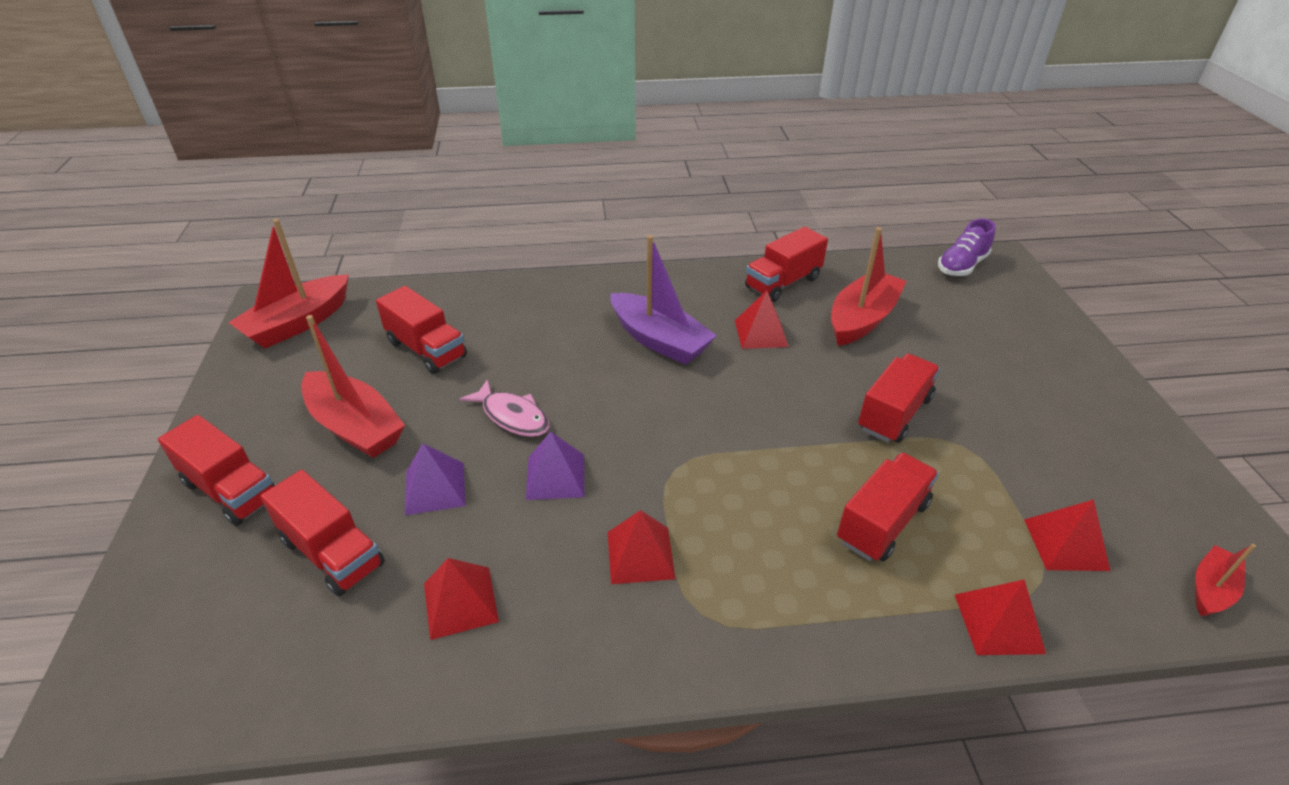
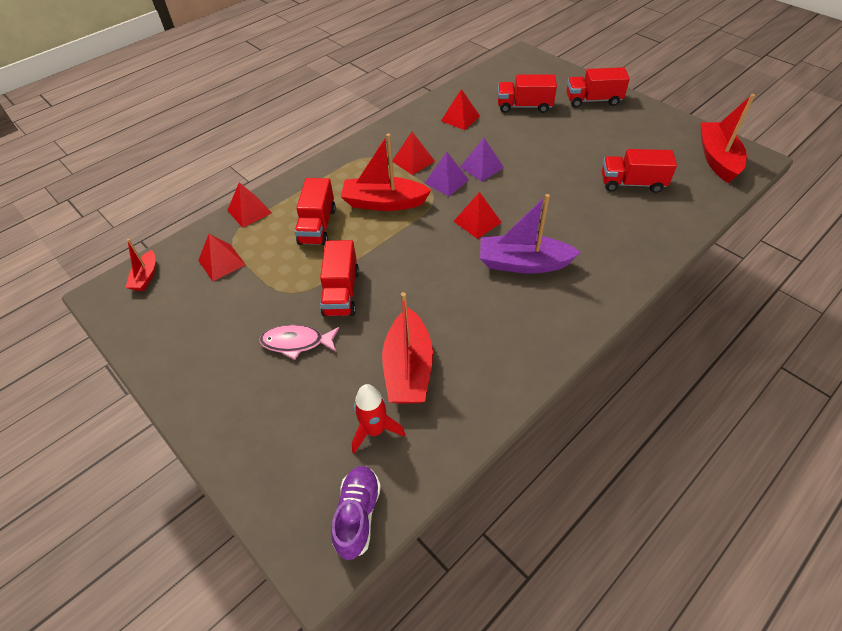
camera: 145 degrees right, 10 degrees up
red boat [301,315,405,458] -> red boat moved to [341,134,431,211]
purple pyramid [405,443,466,515] -> purple pyramid moved to [425,152,469,196]
pink fish [460,379,549,437] -> pink fish moved to [259,325,339,360]
red pyramid [735,290,789,349] -> red pyramid moved to [453,192,502,239]
red truck [745,226,828,302] -> none
none -> red rocket [352,384,406,453]

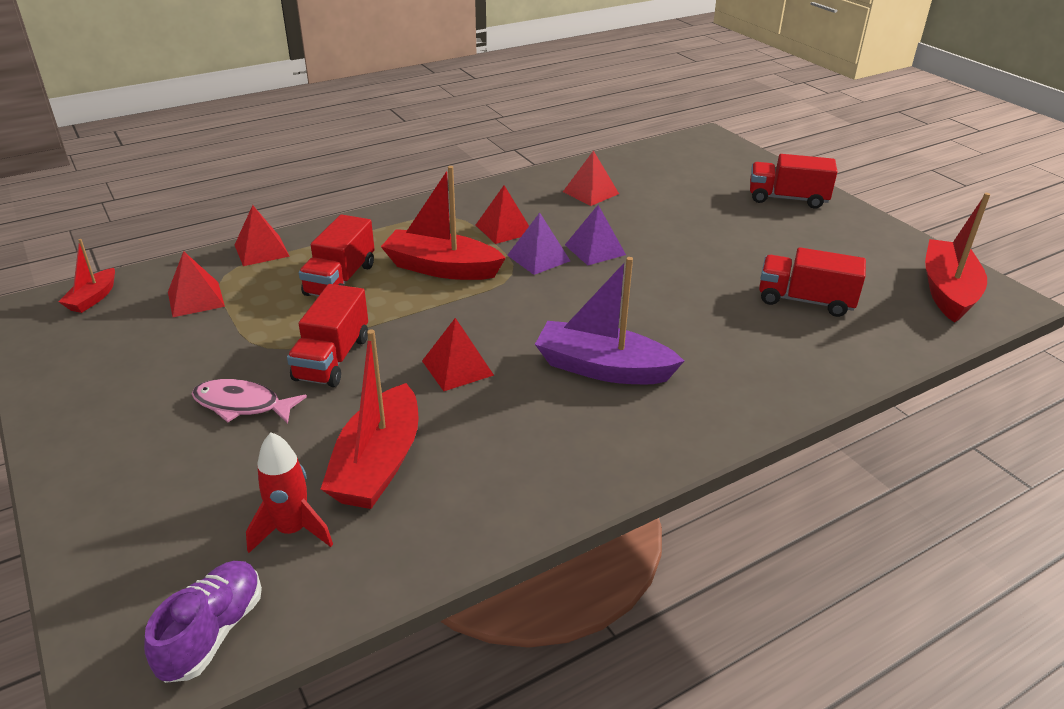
camera: 10 degrees right, 15 degrees down
red pyramid [453,192,502,239] -> red pyramid moved to [422,318,494,391]
red truck [498,75,557,113] -> none

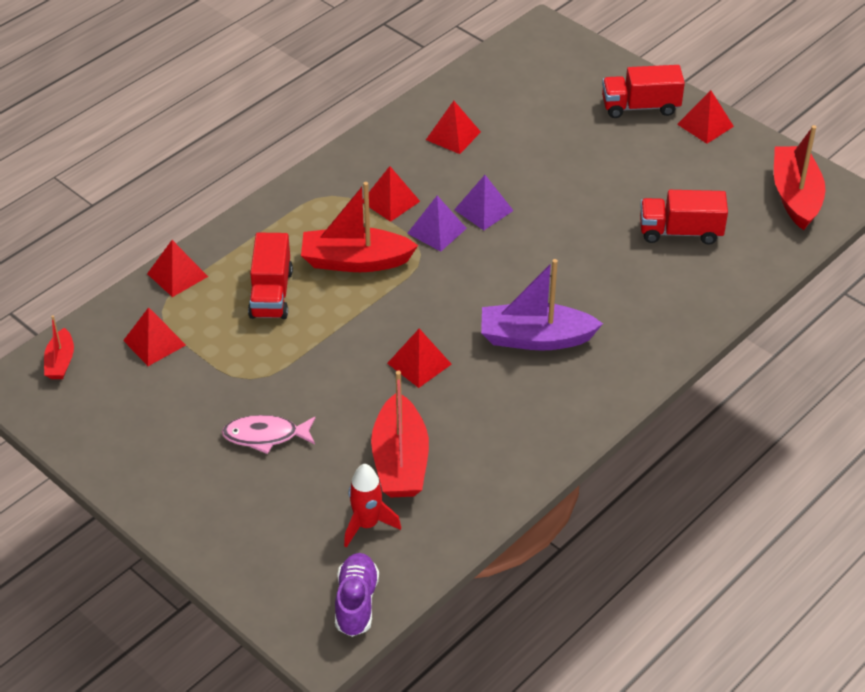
camera: 15 degrees left, 10 degrees up
red truck [287,284,368,387] -> none
none -> red pyramid [677,90,734,144]

